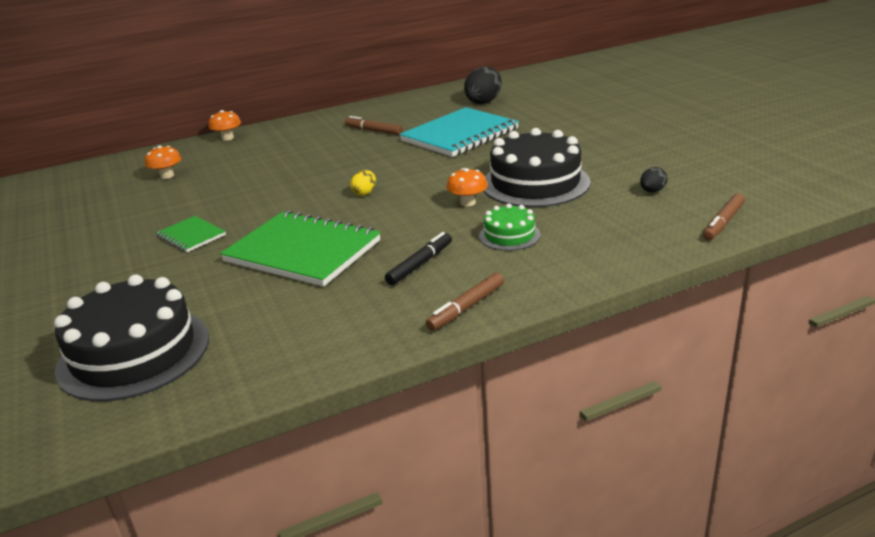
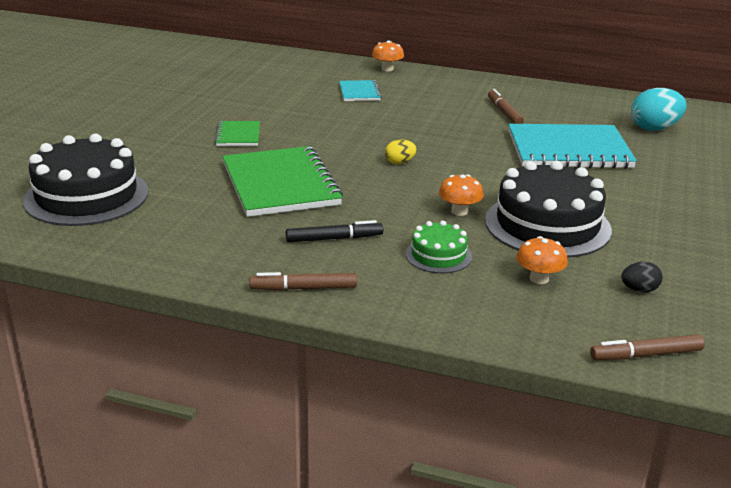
camera: 40 degrees right, 0 degrees up
orange mushroom [145,145,182,179] -> orange mushroom moved to [516,236,568,284]
black egg [464,67,502,104] -> turquoise egg [631,88,687,131]
none -> turquoise notebook [339,80,382,101]

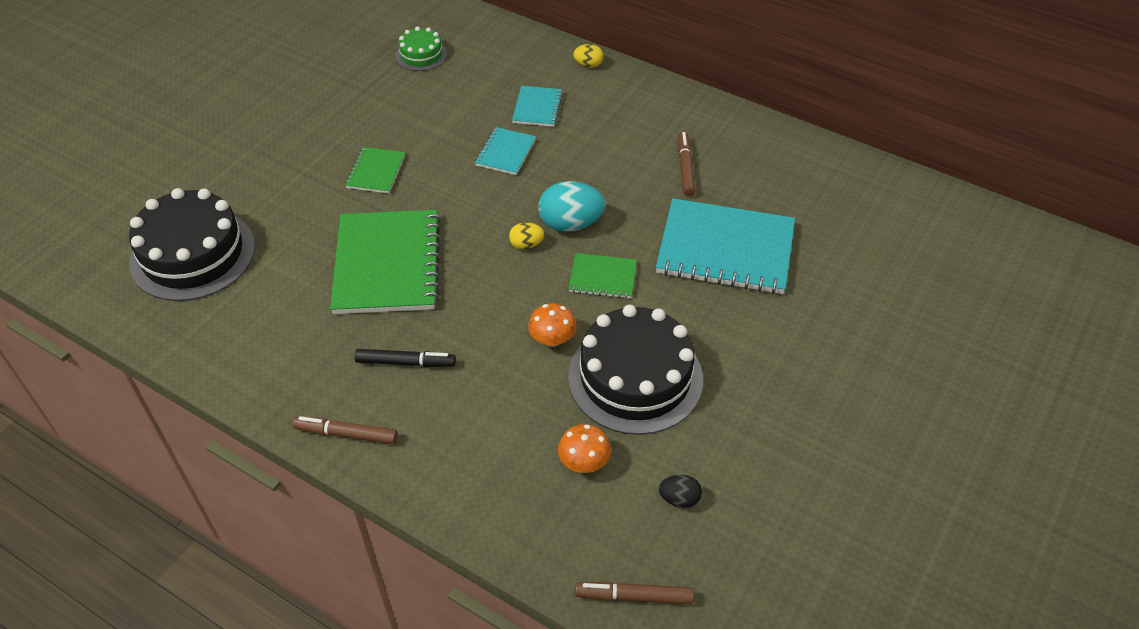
camera: 15 degrees right, 20 degrees up
orange mushroom [372,40,404,71] -> yellow egg [573,44,604,68]
green cake [405,221,472,273] -> green cake moved to [396,27,447,71]
turquoise egg [631,88,687,131] -> turquoise egg moved to [539,181,606,232]
none -> turquoise notebook [475,127,536,175]
none -> green notebook [568,253,637,299]

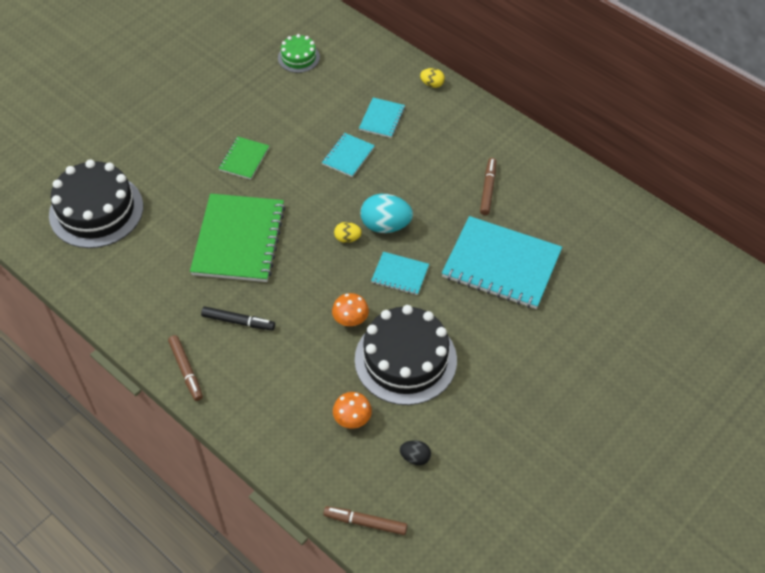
camera: 10 degrees right, 5 degrees up
brown marker [292,416,398,444] -> brown marker turned 135 degrees counterclockwise [168,335,203,401]
green notebook [568,253,637,299] -> turquoise notebook [371,252,429,295]

